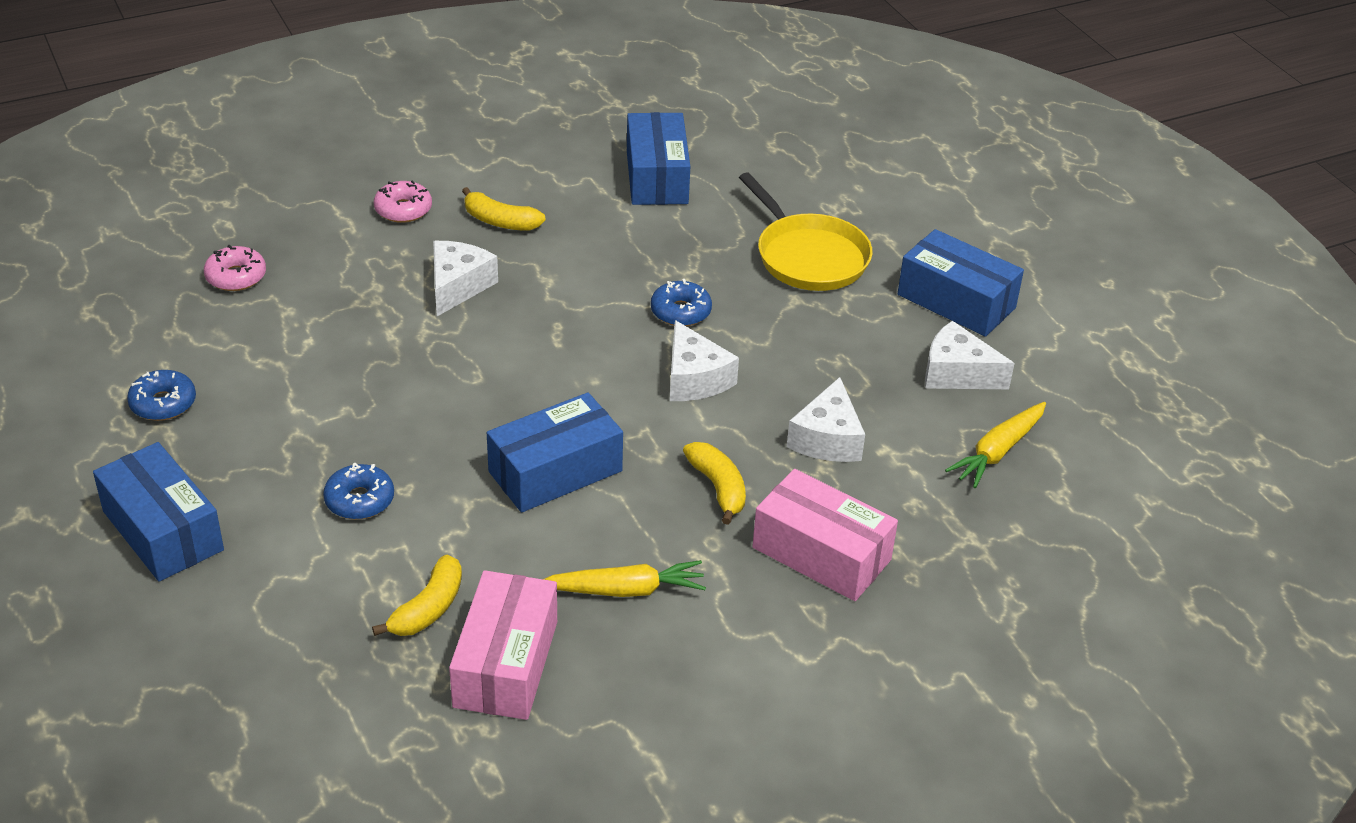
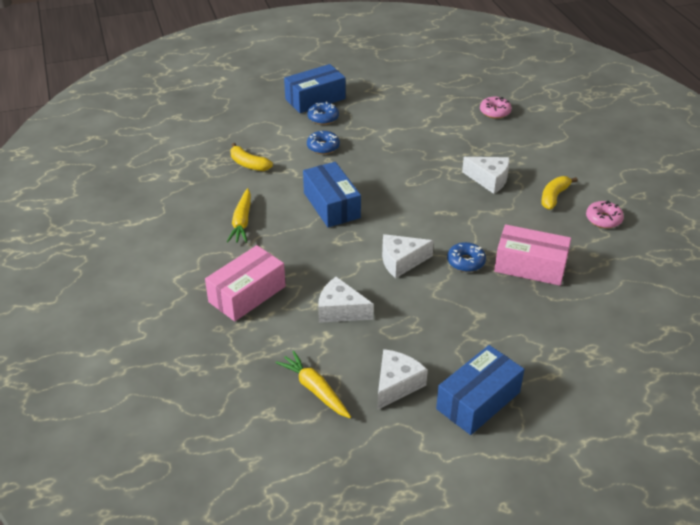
camera: 100 degrees right, 0 degrees up
blue donut [127,370,196,421] -> blue donut moved to [307,102,339,125]
pink donut [374,180,432,223] -> pink donut moved to [586,201,624,228]
pink box [449,570,557,720] -> pink box moved to [494,224,571,286]
blue box [627,112,690,205] -> none
yellow banana [683,442,746,525] -> none
yellow pan [739,172,872,291] -> none

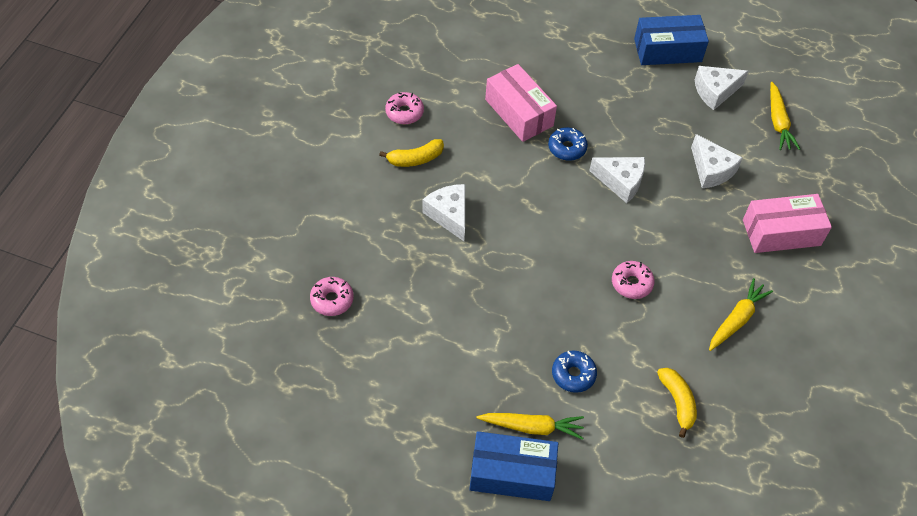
camera: 145 degrees left, 15 degrees up
blue box [303,162,361,227] -> pink donut [612,261,655,299]
blue donut [307,102,339,125] -> yellow carrot [477,413,584,440]

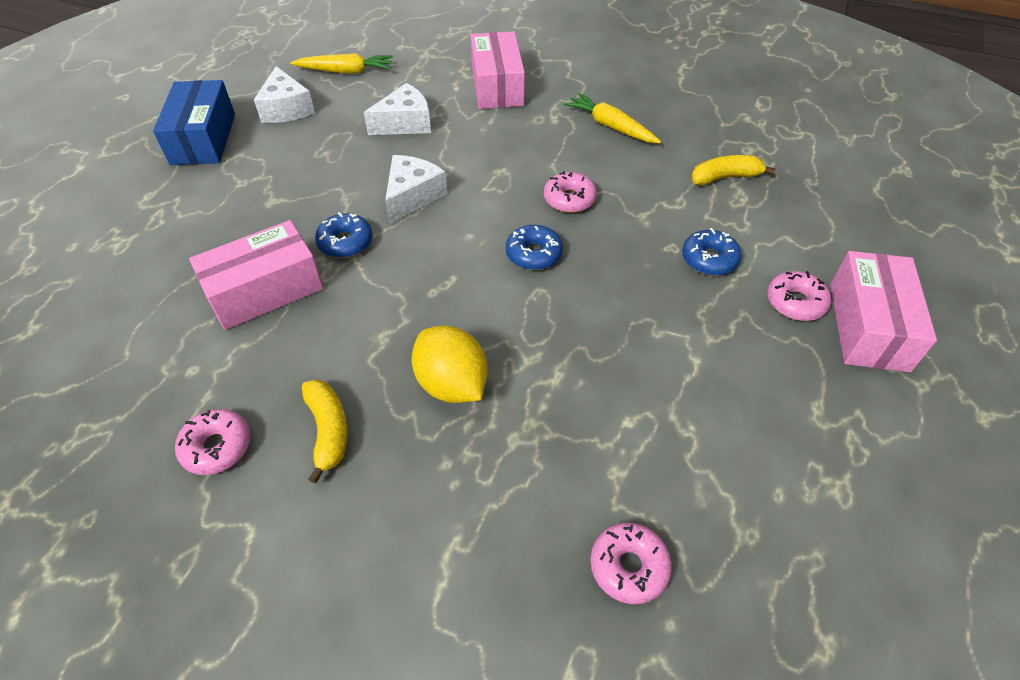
camera: 85 degrees left, 5 degrees down
white cheese [422,184,465,241] -> yellow lemon [411,326,488,403]
blue box [469,431,558,501] -> pink box [830,251,937,372]
yellow carrot [477,413,584,440] -> pink donut [767,271,831,321]
none -> blue donut [506,225,563,270]

